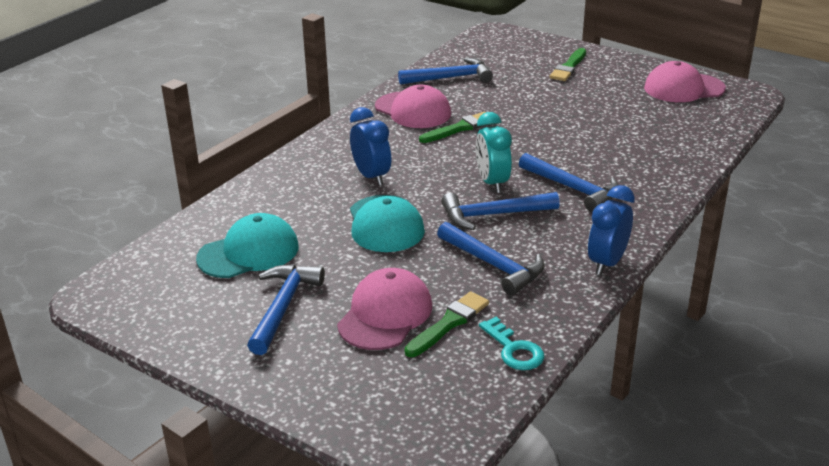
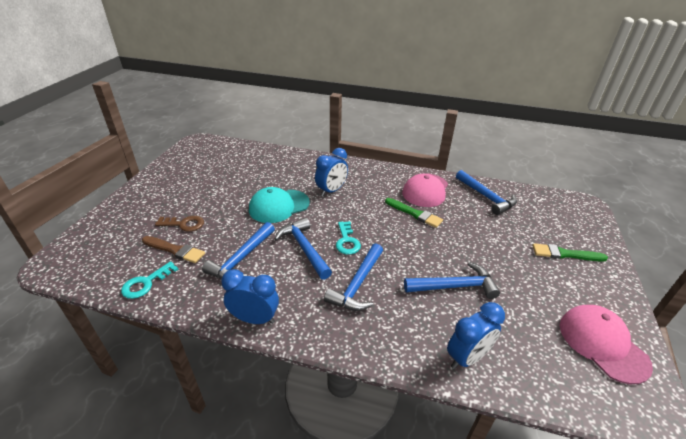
camera: 70 degrees right, 5 degrees up
turquoise cap [196,213,299,278] -> none
blue hammer [247,264,325,355] -> blue hammer moved to [404,262,500,299]
pink cap [337,268,432,350] -> brown key [155,216,204,232]
green brush [404,291,489,357] -> brown brush [142,236,205,263]
turquoise clock [476,112,512,193] -> turquoise key [336,221,361,255]
none -> blue clock [447,302,505,369]

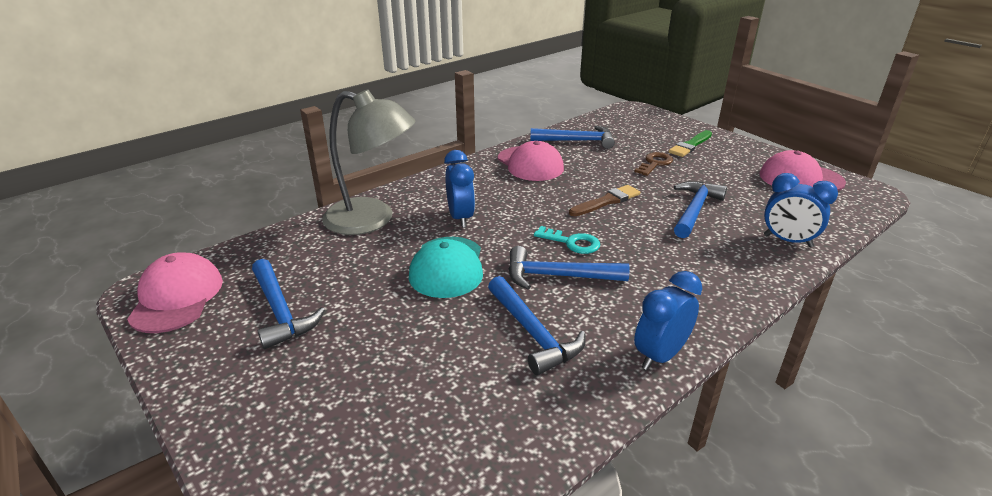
camera: 55 degrees left, 5 degrees down
turquoise key [121,261,178,299] -> none
brown brush [142,236,205,263] -> brown brush moved to [569,185,640,216]
brown key [155,216,204,232] -> brown key moved to [634,152,673,176]
blue hammer [324,244,383,311] -> blue hammer moved to [252,259,325,349]
green brush [385,198,443,228] -> none
blue clock [447,302,505,369] -> blue clock turned 120 degrees clockwise [764,173,838,247]
none -> pink cap [127,252,223,333]
none -> grey lamp [322,89,416,235]

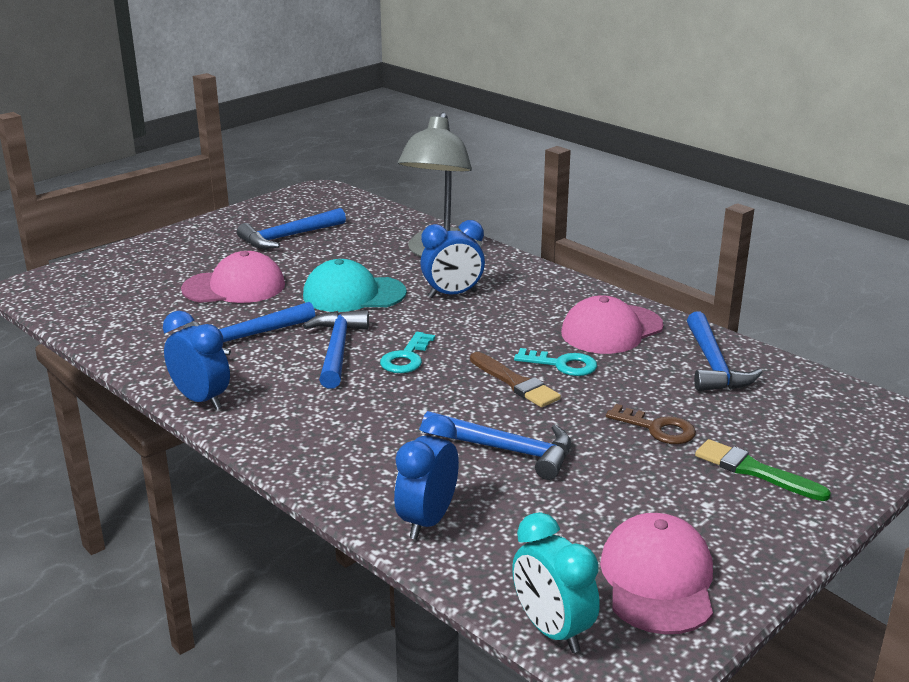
camera: 85 degrees right, 5 degrees down
pink cap [127,252,223,333] -> pink cap moved to [181,251,285,303]
none -> turquoise clock [512,512,600,653]
none -> turquoise key [514,348,597,376]

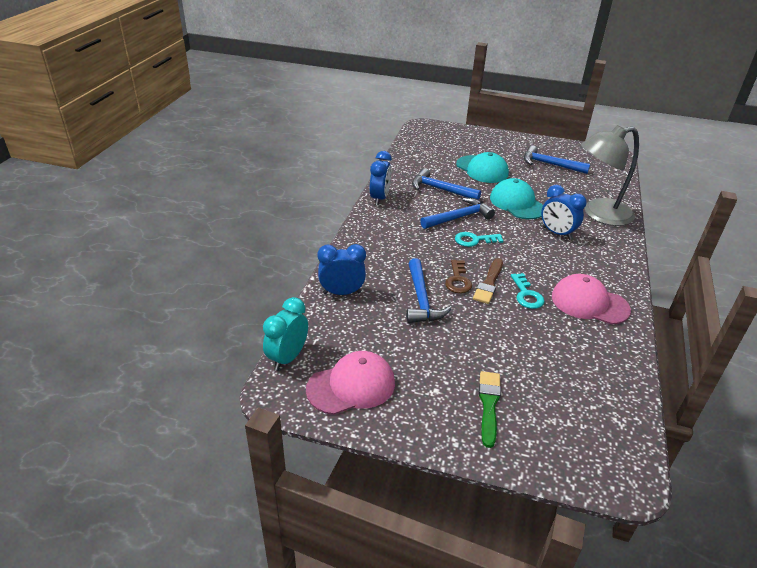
camera: 60 degrees right, 10 degrees up
pink cap [181,251,285,303] -> turquoise cap [456,152,509,183]
brown key [606,404,696,444] -> brown key moved to [445,260,472,294]
blue hammer [687,312,762,391] -> none

